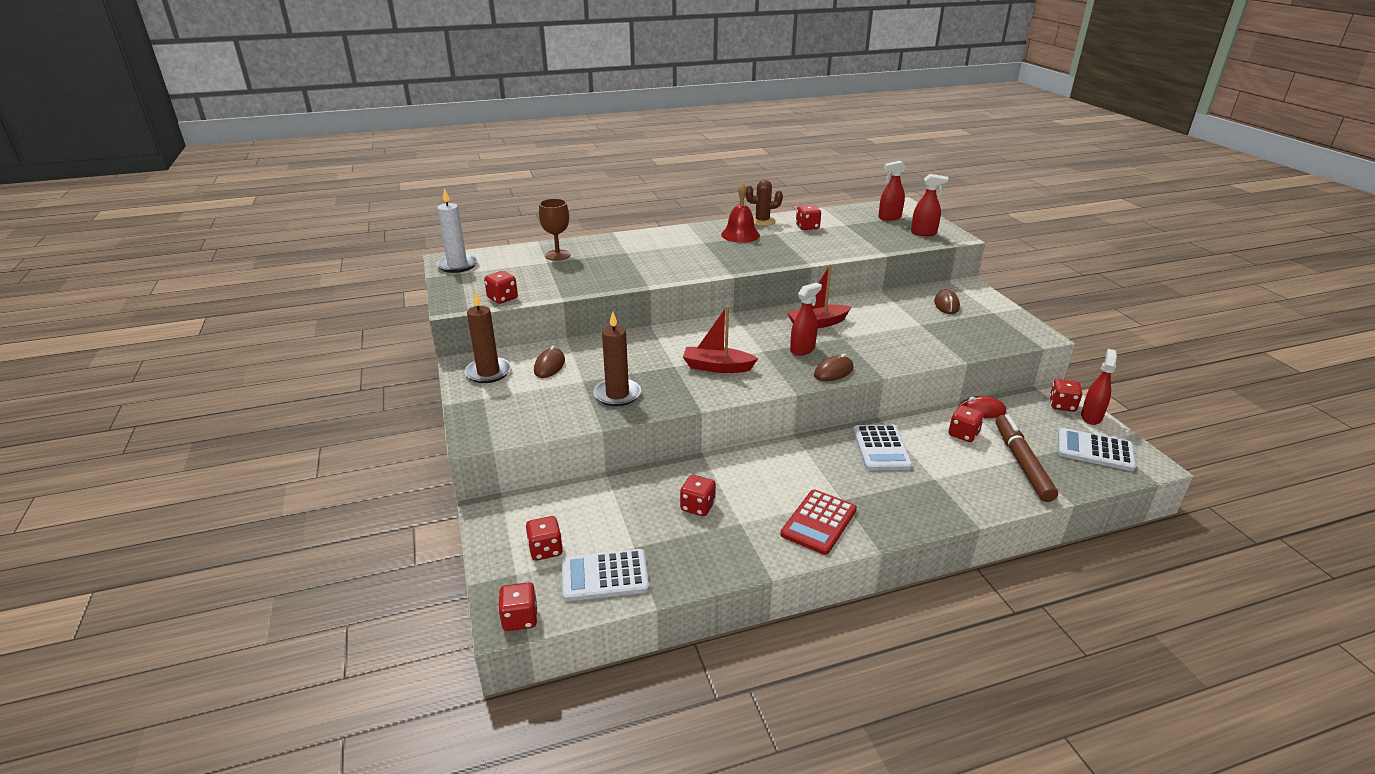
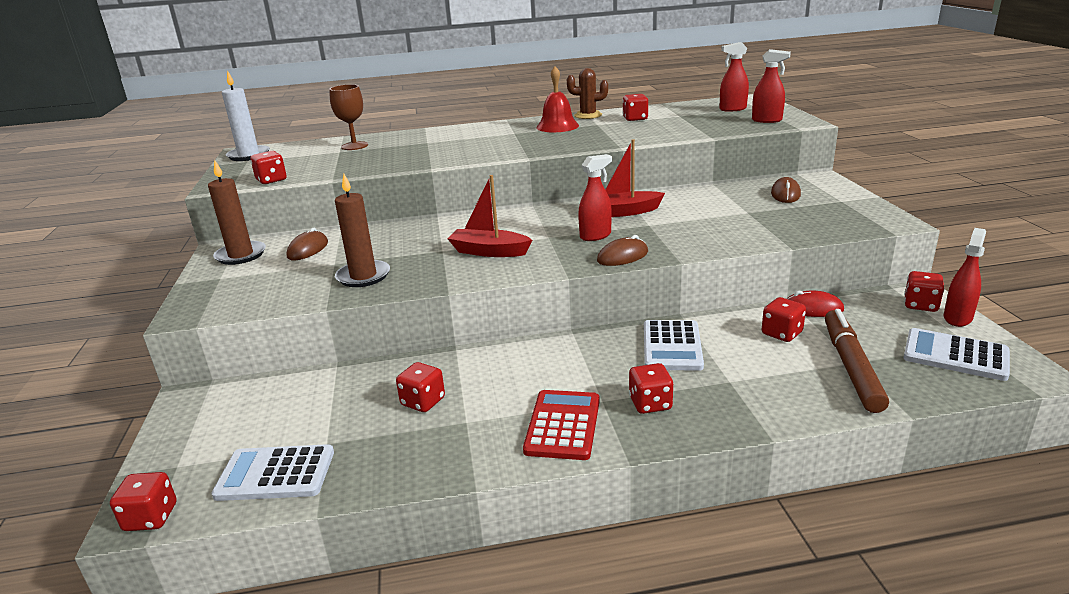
camera: 10 degrees right, 5 degrees down
red dice [526,516,563,561] -> red dice moved to [629,363,674,414]
red calculator [781,490,857,555] -> red calculator turned 150 degrees clockwise [523,390,600,460]

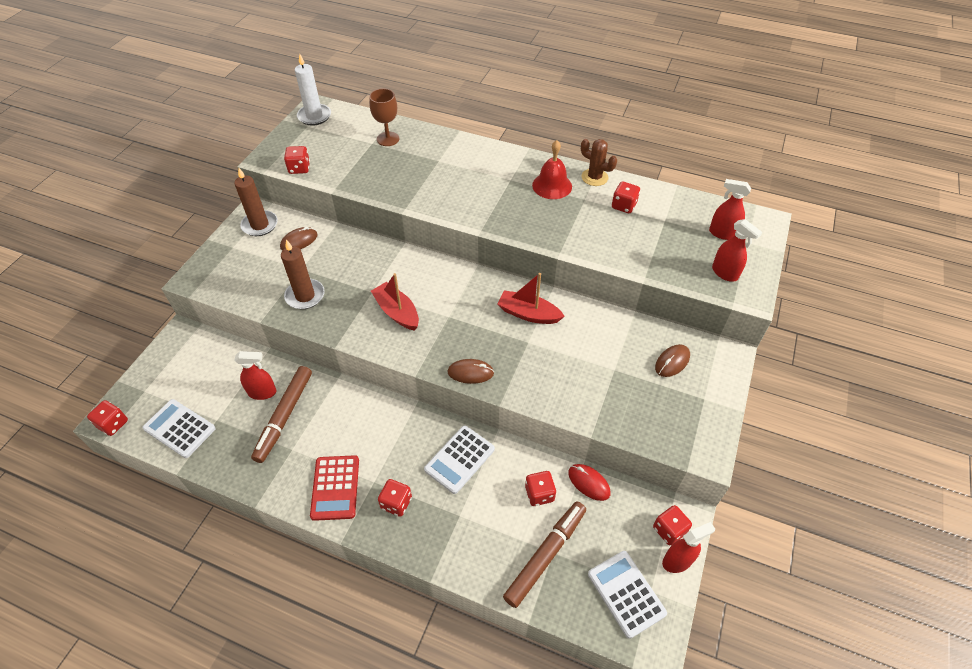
camera: 30 degrees right, 25 degrees up
red dice [396,362,445,412] -> brown marker [251,366,312,463]
red calculator [523,390,600,460] -> red calculator turned 135 degrees clockwise [310,455,359,521]
red spray bottle [578,154,612,241] -> red spray bottle moved to [234,351,276,400]

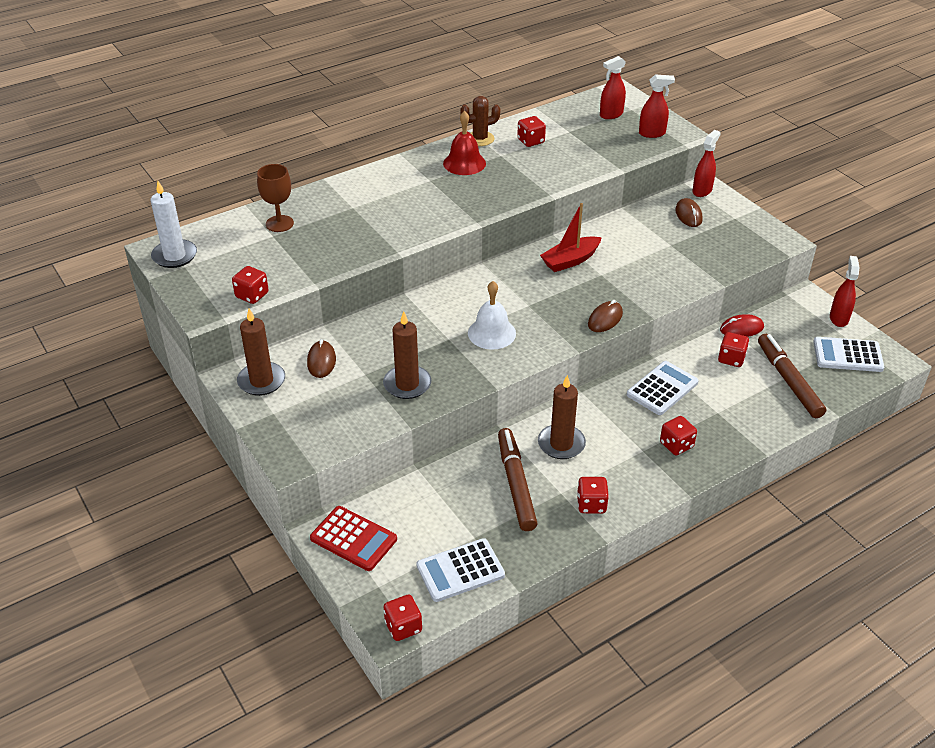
camera: 55 degrees left, 10 degrees down
red spray bottle [234,351,276,400] -> red spray bottle moved to [692,130,721,197]
brown marker [251,366,312,463] -> brown marker turned 150 degrees counterclockwise [498,428,538,531]
red calculator [310,455,359,521] -> red calculator moved to [310,506,397,571]
red boat [371,273,419,331] -> white bell [468,281,516,350]
white calculator [424,425,495,494] -> white calculator turned 120 degrees counterclockwise [627,361,699,415]
red dice [653,505,692,545] -> red dice moved to [577,477,609,513]
none -> brown candle [538,375,586,459]

